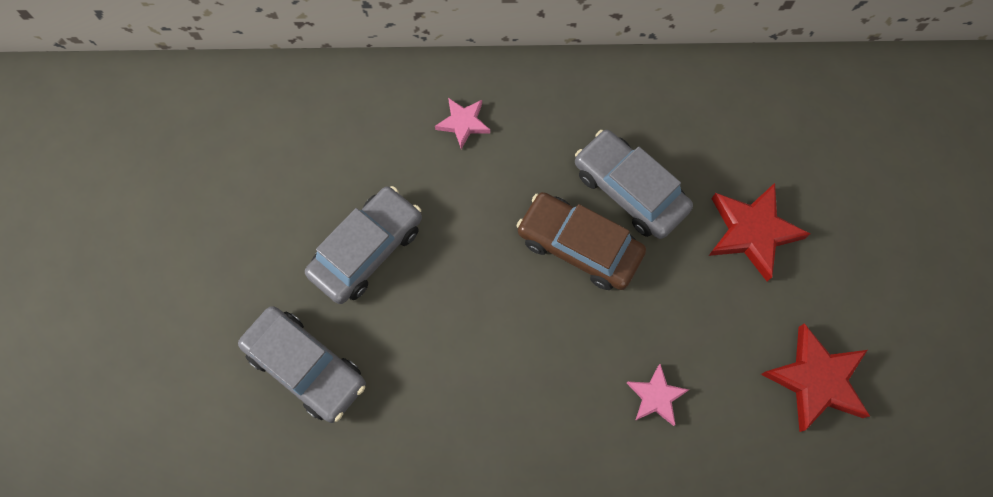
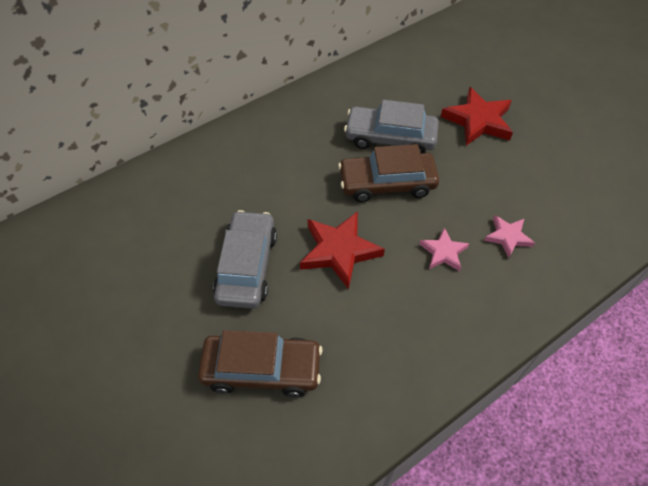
camera: 35 degrees left, 15 degrees down
grey car [238,306,366,423] -> brown car [198,330,323,398]
pink star [435,98,490,149] -> pink star moved to [419,227,469,271]
red star [761,323,870,432] -> red star moved to [300,211,385,289]

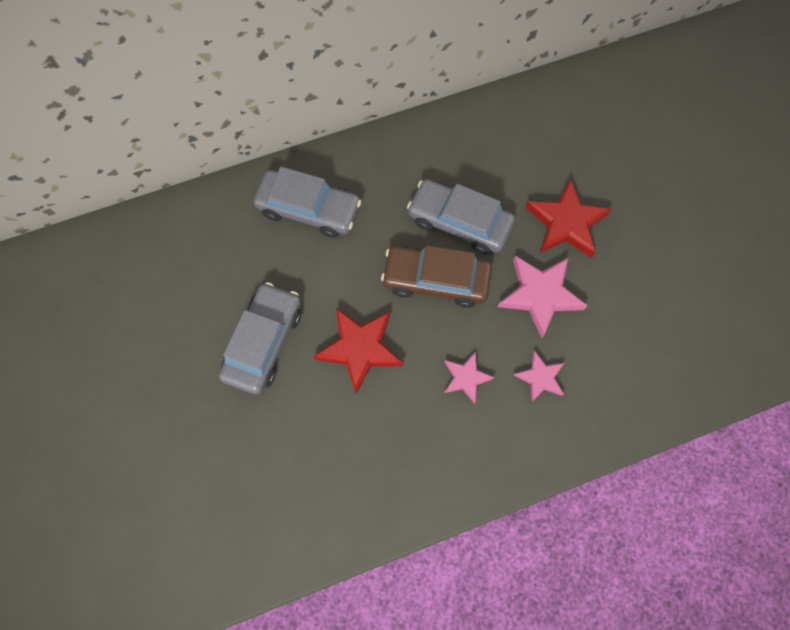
camera: 15 degrees right, 15 degrees up
brown car [198,330,323,398] -> none
none -> grey car [254,166,361,238]
none -> pink star [498,256,588,338]

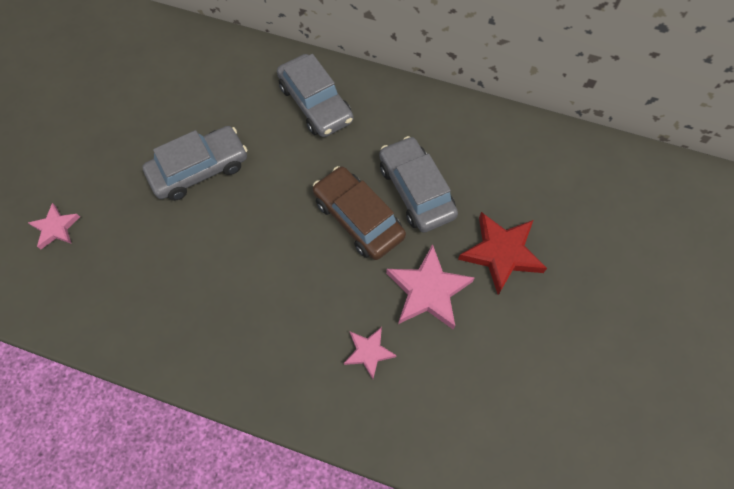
camera: 40 degrees right, 5 degrees down
red star [313,308,403,394] -> none
pink star [444,352,494,404] -> pink star moved to [28,203,80,249]

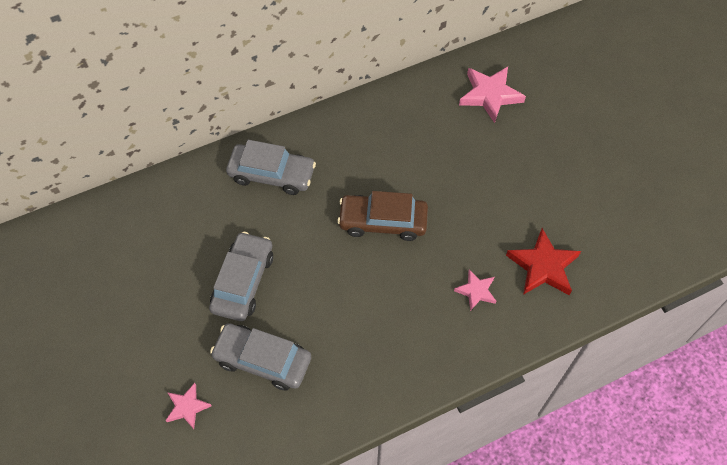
camera: 45 degrees left, 5 degrees down
grey car [379,136,458,233] -> grey car moved to [210,323,311,391]
pink star [386,244,475,330] -> pink star moved to [459,67,526,123]
red star [458,212,547,295] -> red star moved to [506,228,581,295]

